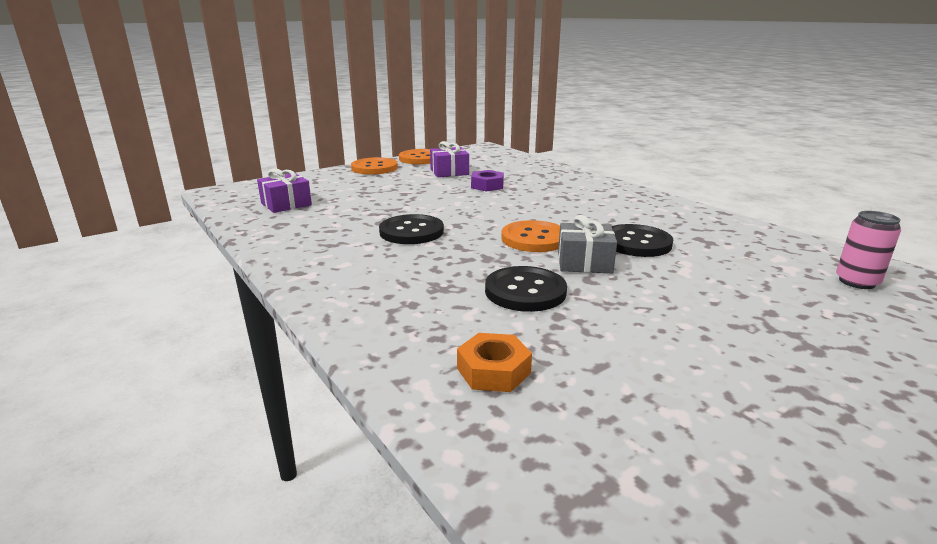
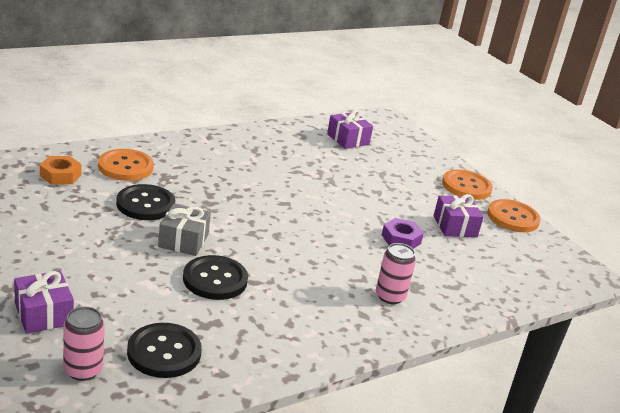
camera: 90 degrees right, 5 degrees up
black button [379,214,444,244] -> black button moved to [127,323,202,378]
orange button [501,220,560,252] -> orange button moved to [98,149,154,181]
none -> purple gift [14,271,74,334]
none -> pink can [376,243,416,304]

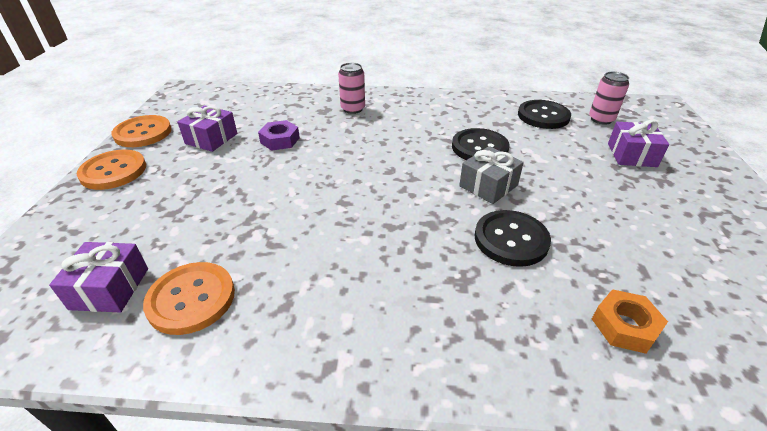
camera: 140 degrees left, 10 degrees up
orange button [98,149,154,181] -> orange button moved to [143,262,235,335]

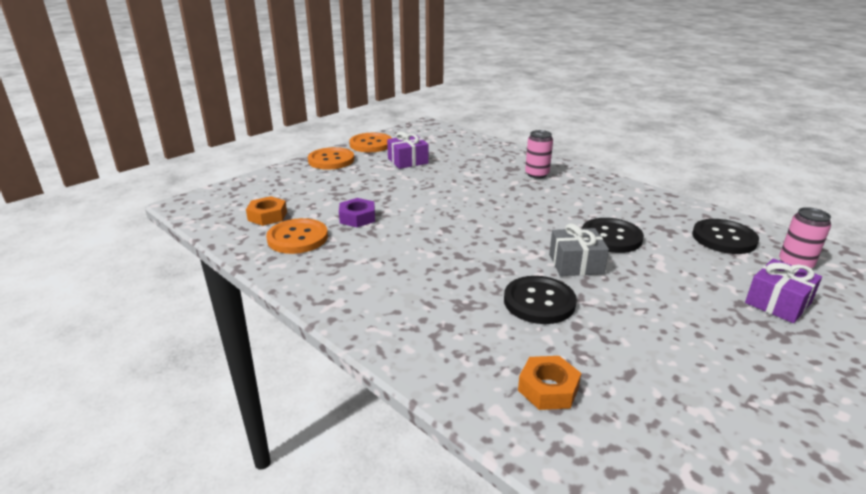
camera: 40 degrees right, 10 degrees down
purple gift [49,242,148,312] -> orange nut [246,196,287,226]
purple nut [258,120,300,151] -> purple nut moved to [339,198,375,227]

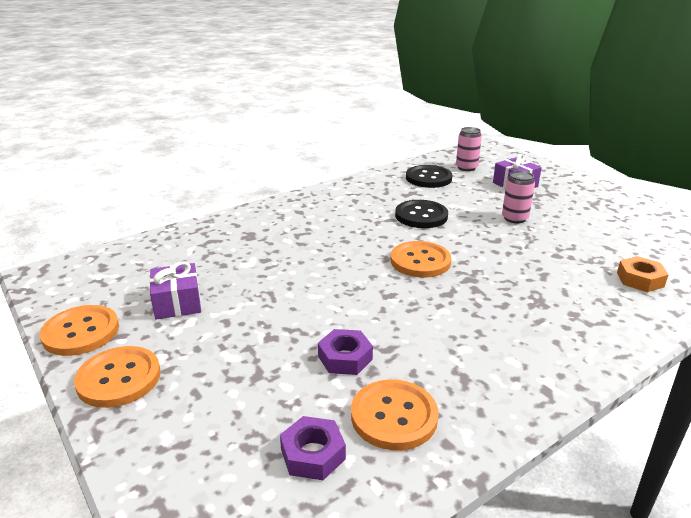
camera: 80 degrees left, 0 degrees up
orange nut [246,196,287,226] -> purple nut [280,416,346,480]
black button [504,276,577,324] -> none
pink can [525,130,553,179] -> pink can moved to [502,171,535,223]
grey gift [549,223,609,276] -> none
none -> orange button [391,241,452,278]

